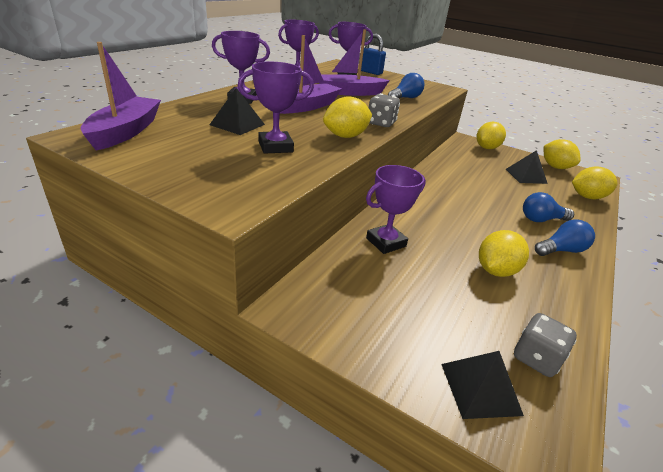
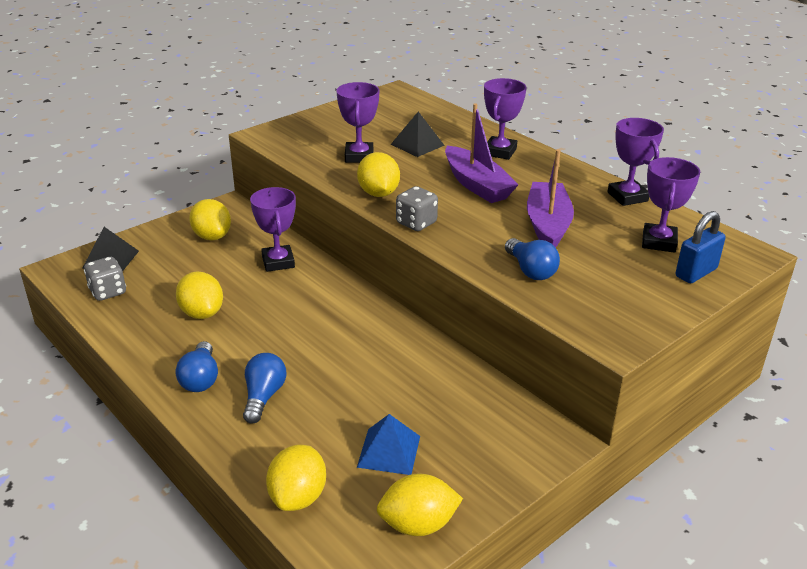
camera: 110 degrees right, 0 degrees up
purple boat [81,42,161,151] -> none
yellow lemon [477,122,506,149] -> yellow lemon moved to [189,199,231,240]
black pyramid [506,150,548,184] -> blue pyramid [357,414,420,475]

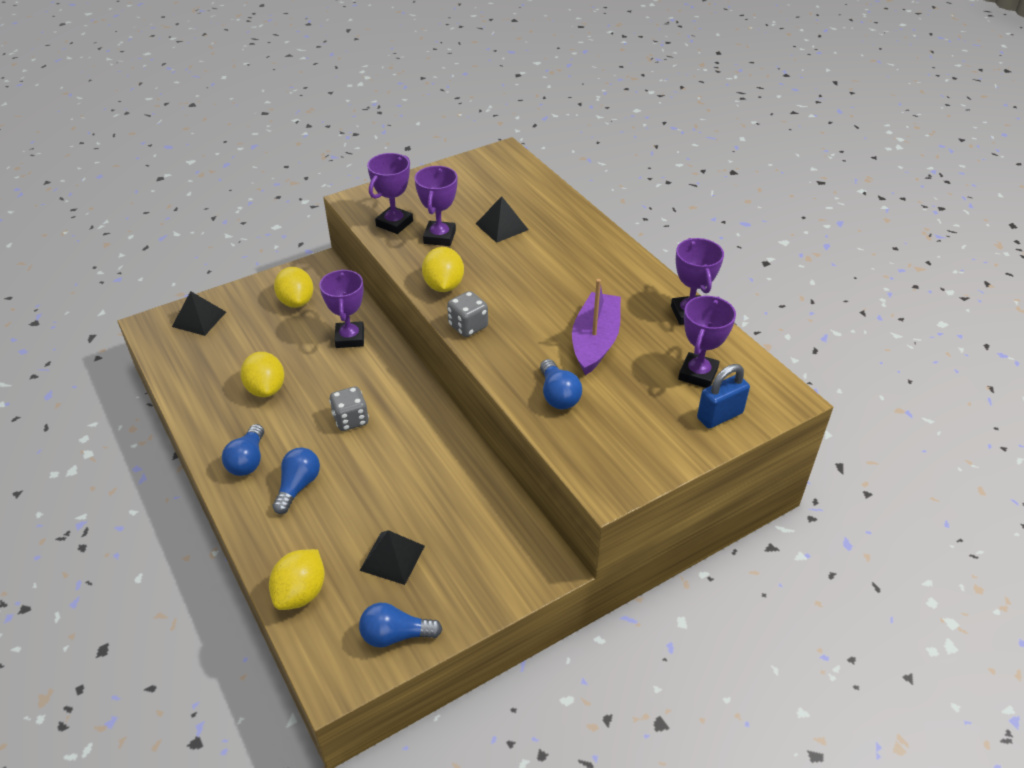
camera: 10 degrees right, 10 degrees up
grey dice [84,257,126,301] -> grey dice moved to [329,386,369,431]
blue pyramid [357,414,420,475] -> black pyramid [360,530,425,585]
yellow lemon [377,474,463,536] -> blue light bulb [359,603,443,648]
purple boat [445,103,519,203] -> none
purple trophy [484,78,527,160] -> purple trophy moved to [367,153,413,234]

